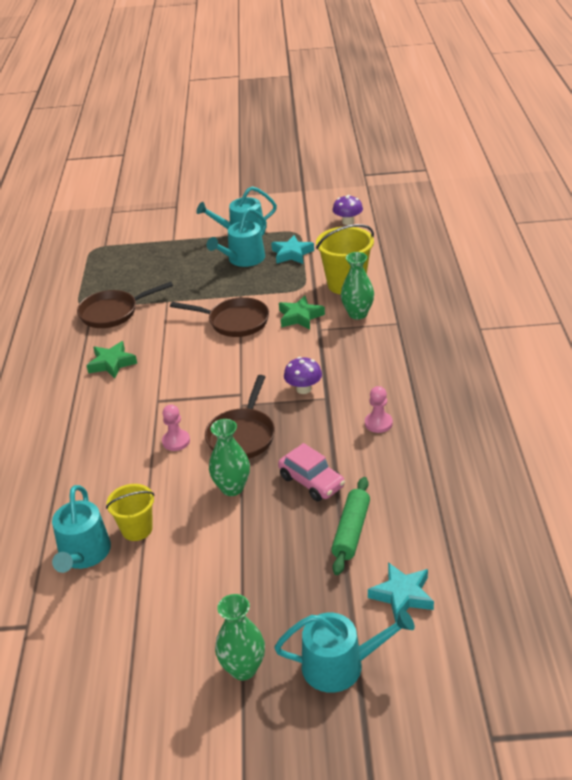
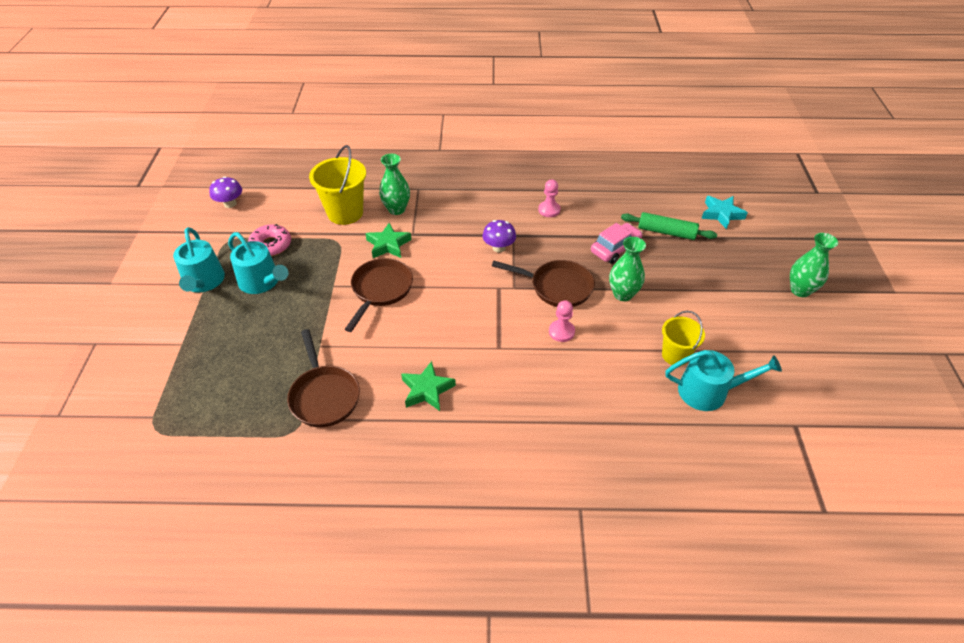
camera: 90 degrees left, 10 degrees up
turquoise star [271,235,314,264] -> pink donut [248,224,291,256]
turquoise watering can [274,610,415,693] -> none

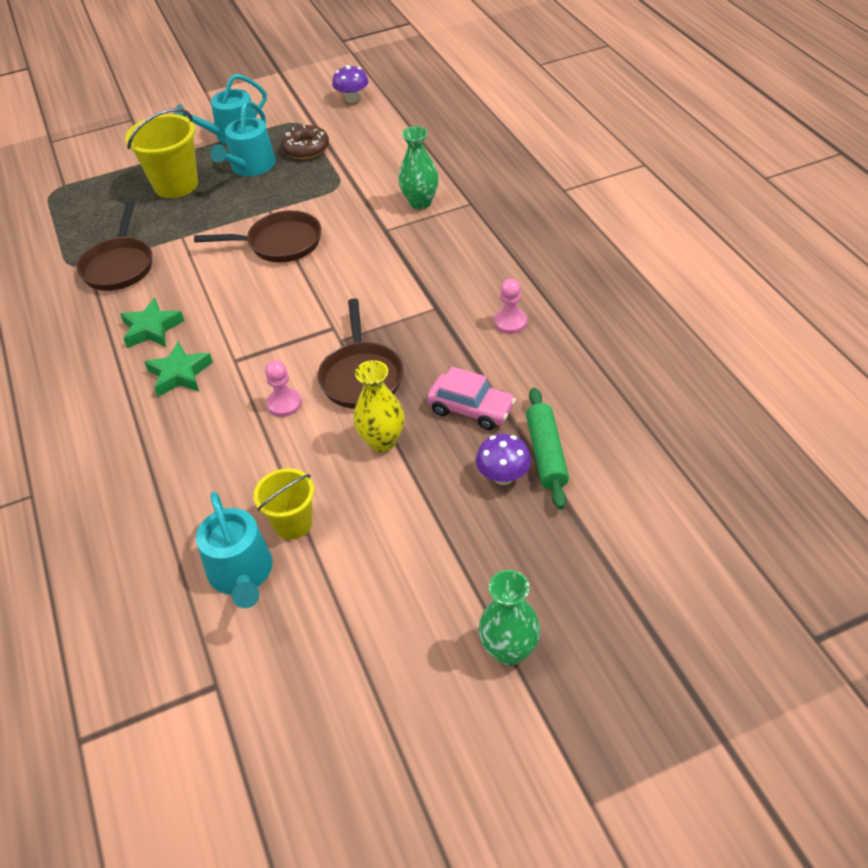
camera: 70 degrees right, 0 degrees up
pink donut [248,224,291,256] -> brown donut [281,125,329,159]
brown pan [287,329,360,427] -> brown pan turned 45 degrees counterclockwise [77,201,152,291]
yellow bucket [309,145,366,225] -> yellow bucket moved to [125,108,198,198]
green star [365,223,412,258] -> green star moved to [144,342,213,397]
purple mushroom [482,220,516,252] -> purple mushroom moved to [476,434,531,485]
green vase [609,237,646,301] -> yellow vase [353,360,404,452]
turquoise star [701,196,748,229] -> none

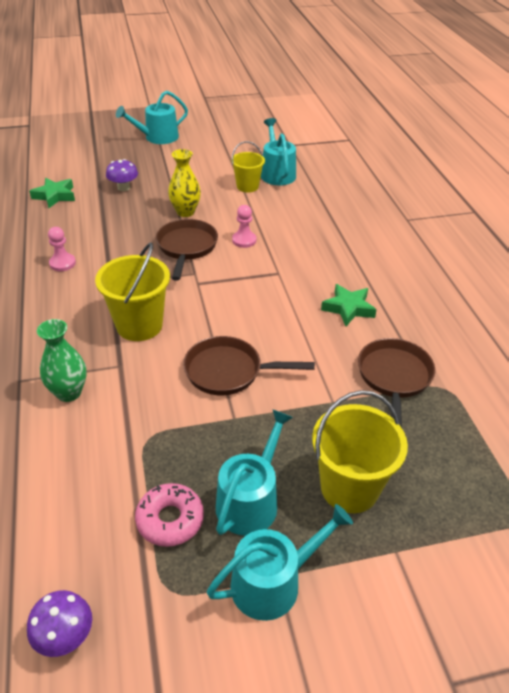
camera: 175 degrees left, 5 degrees down
green star [144,342,213,397] -> green star moved to [29,178,75,208]
brown donut [281,125,329,159] -> pink donut [135,483,204,547]
pink car [427,367,516,430] -> none
green vase [479,570,541,666] -> turquoise watering can [116,90,188,144]
green rolling pin [526,388,569,509] -> none
none -> yellow bucket [95,243,170,341]

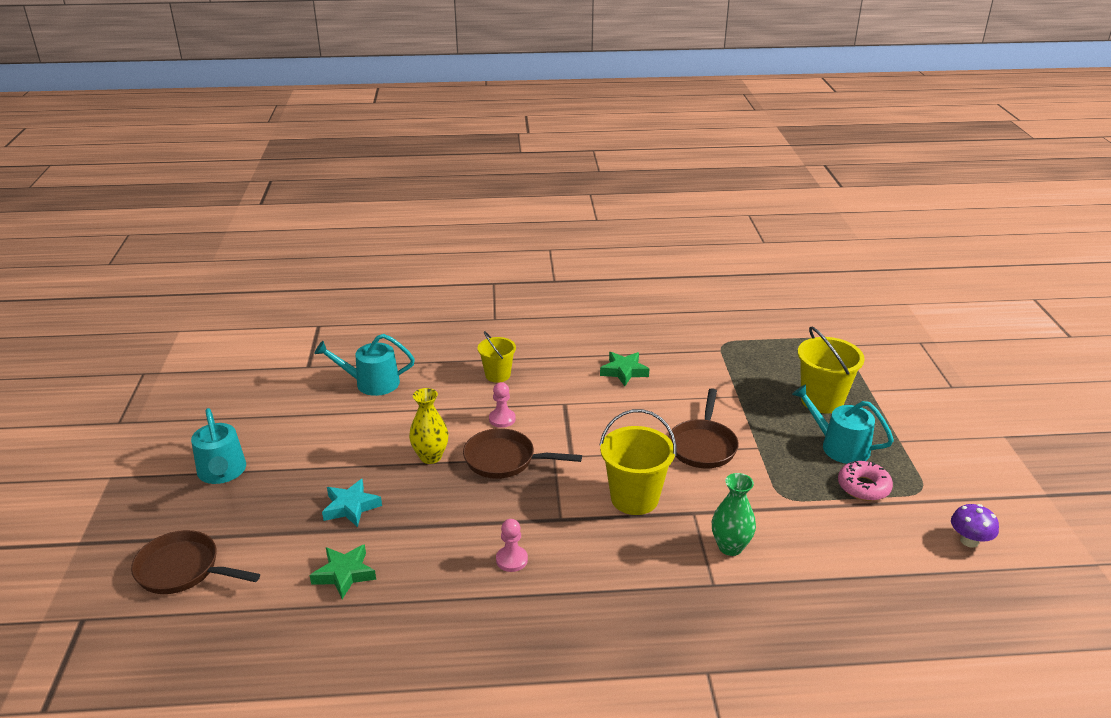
camera: 80 degrees left, 10 degrees down
purple mushroom [106,159,138,191] -> turquoise star [322,479,382,527]
turquoise watering can [207,504,353,621] -> none
yellow bucket [231,141,265,193] -> yellow bucket moved to [478,331,516,383]
brown pan [358,338,436,428] -> brown pan moved to [131,530,260,594]

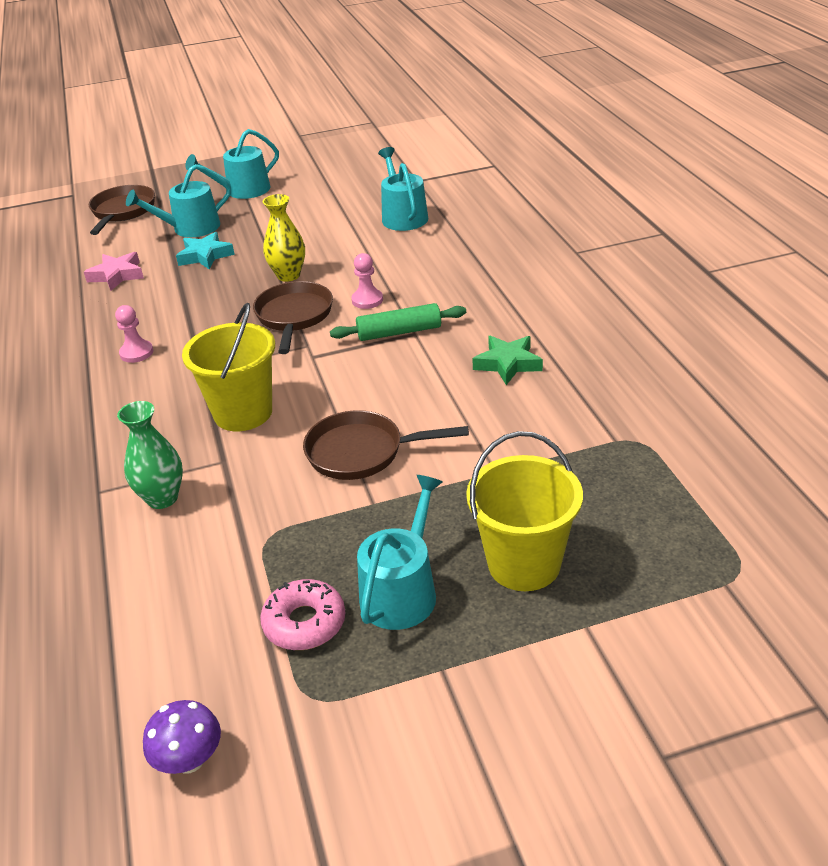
camera: 80 degrees right, 5 degrees up
green star [310,544,376,599] -> pink star [84,252,144,291]
yellow bucket [478,331,516,383] -> none
none -> turquoise watering can [126,164,231,237]
none -> green rolling pin [330,303,466,341]

